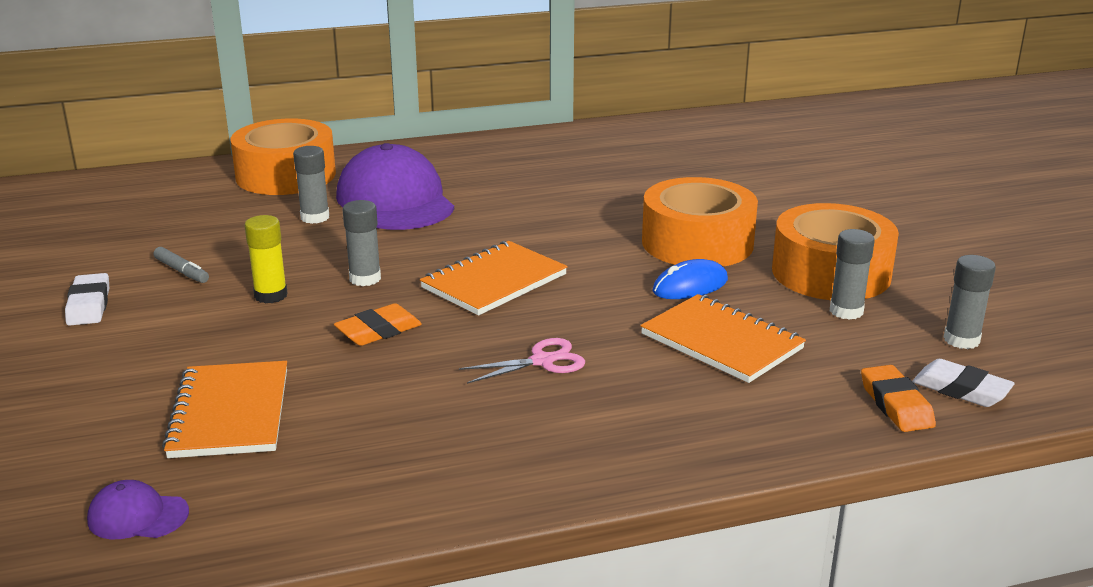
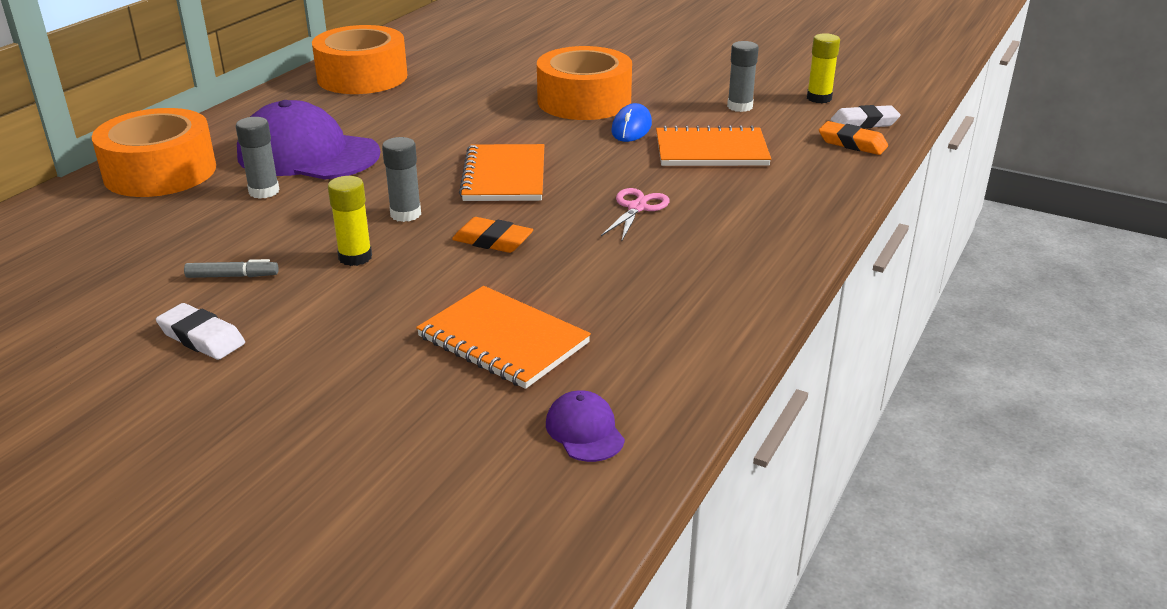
camera: 45 degrees left, 5 degrees up
purple cap [87,480,189,539] -> purple cap turned 105 degrees clockwise [546,390,625,462]
orange eraser [334,303,422,346] -> orange eraser turned 75 degrees counterclockwise [452,217,533,253]
orange tape [772,203,899,300] -> orange tape moved to [312,25,407,94]
grey glue stick [944,255,996,349] -> yellow glue stick [807,33,840,103]

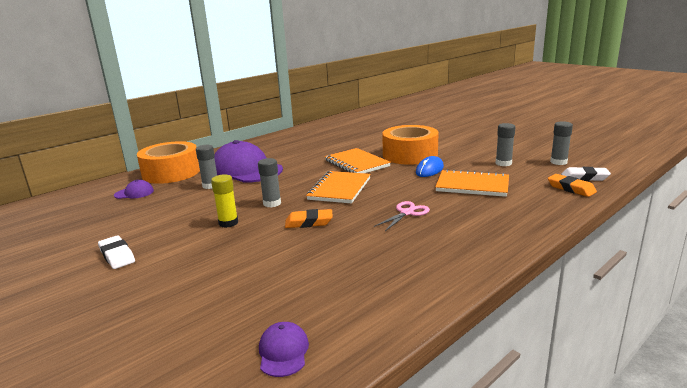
camera: 20 degrees right, 10 degrees down
grey marker [184,259,279,278] -> none
orange tape [312,25,407,94] -> none
orange notebook [416,286,591,389] -> orange notebook moved to [325,148,391,173]
orange eraser [452,217,533,253] -> orange eraser turned 45 degrees counterclockwise [285,209,333,228]
yellow glue stick [807,33,840,103] -> grey glue stick [550,121,573,165]
none -> purple cap [114,180,154,199]

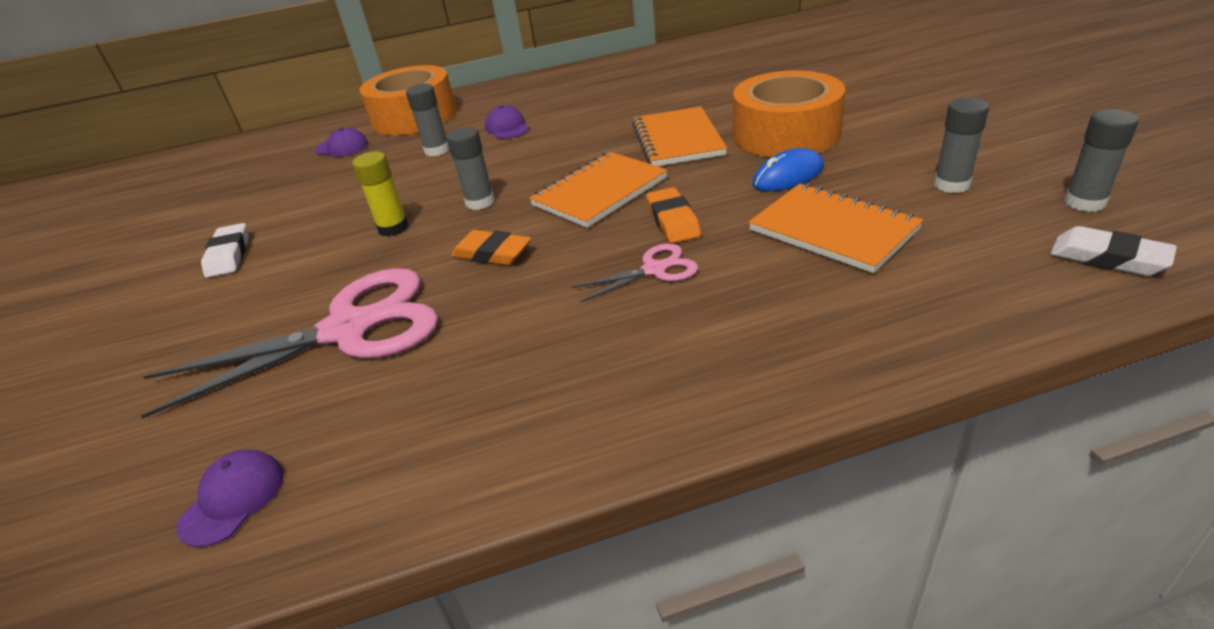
camera: 30 degrees right, 15 degrees up
purple cap [214,140,283,183] -> purple cap [485,105,529,139], size x0.43
orange eraser [548,174,597,197] -> orange eraser moved to [646,187,701,243]
none -> pink scissors [141,268,438,418]

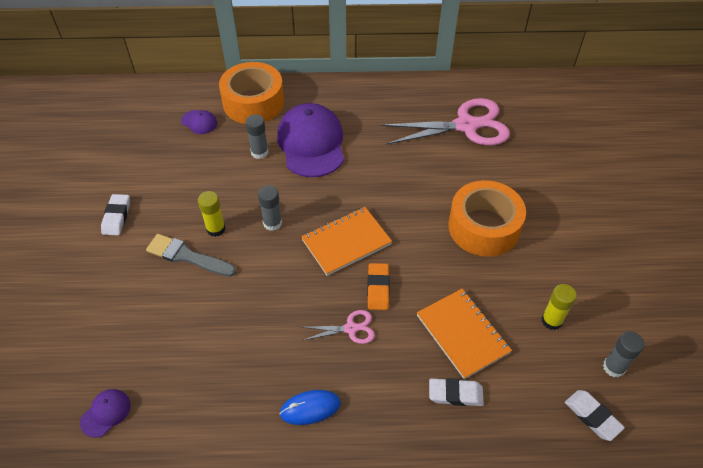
camera: 10 degrees right, 15 degrees up
pink scissors [141,268,438,418] -> pink scissors moved to [381,98,510,146]
orange eraser [451,230,531,265] -> none
purple cap [485,105,529,139] -> purple cap [277,103,344,177], size x2.31
orange notebook [632,106,727,166] -> none
blue mouse [752,148,824,191] -> blue mouse moved to [279,390,340,425]
grey glue stick [934,98,989,193] -> yellow glue stick [541,284,577,330]
none -> grey brush [146,234,236,277]
none -> white eraser [429,378,484,406]

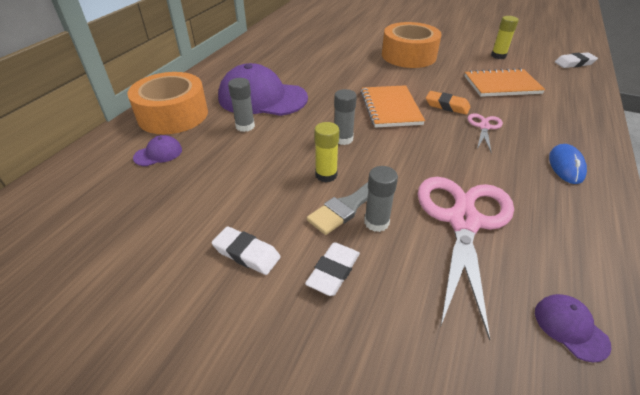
camera: 65 degrees left, 10 degrees down
pink scissors [381,98,510,146] -> pink scissors moved to [418,177,514,341]
white eraser [429,378,484,406] -> white eraser moved to [305,242,360,296]
grey glue stick [603,331,644,378] -> grey glue stick moved to [364,166,398,232]

